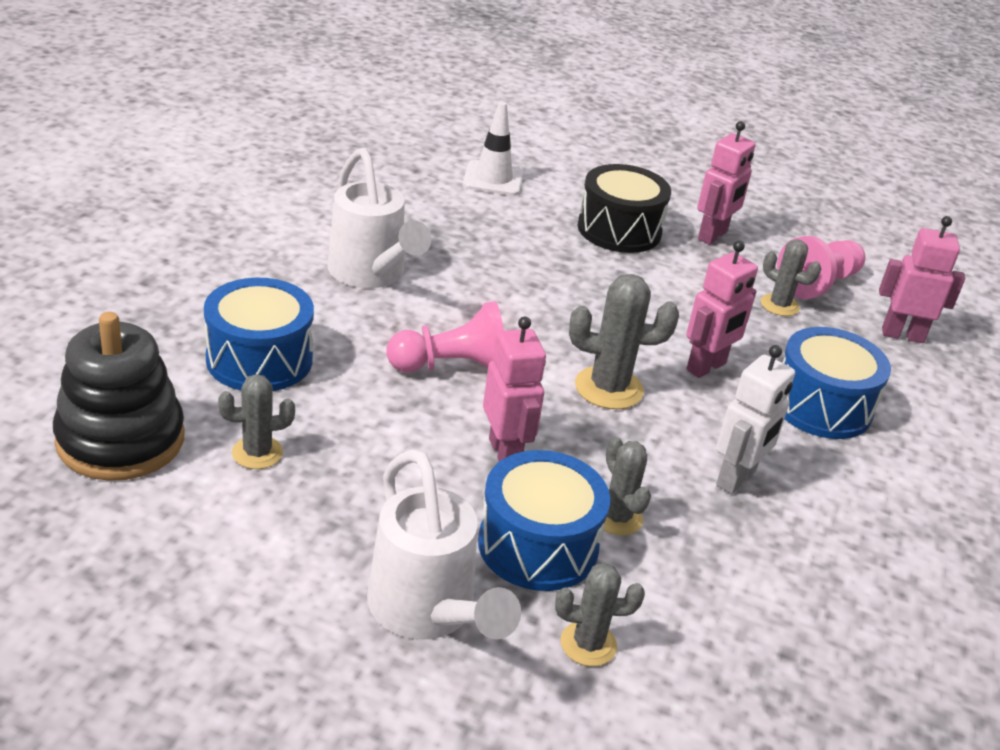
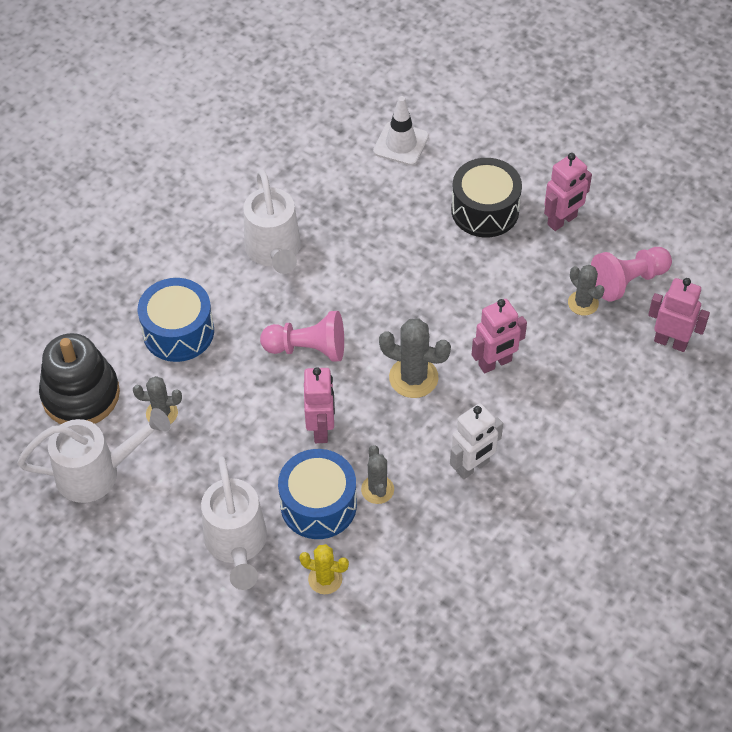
camera: 20 degrees right, 20 degrees up
grey cactus [555,563,645,666] -> yellow cactus [299,544,349,594]
blue drum [782,327,891,439] -> none
none -> white watering can [17,408,170,503]

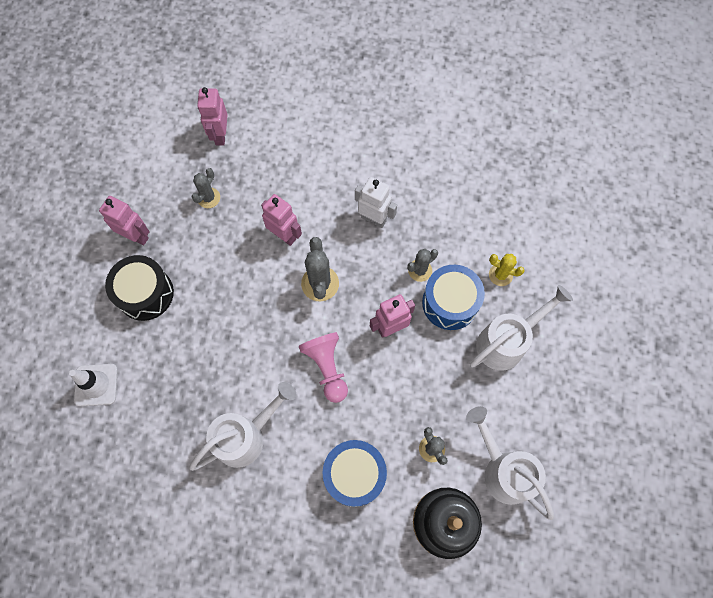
camera: 115 degrees left, 15 degrees up
yellow cactus [299,544,349,594] -> yellow cactus turned 60 degrees counterclockwise [489,254,525,286]
pink pawn [591,247,672,302] -> none

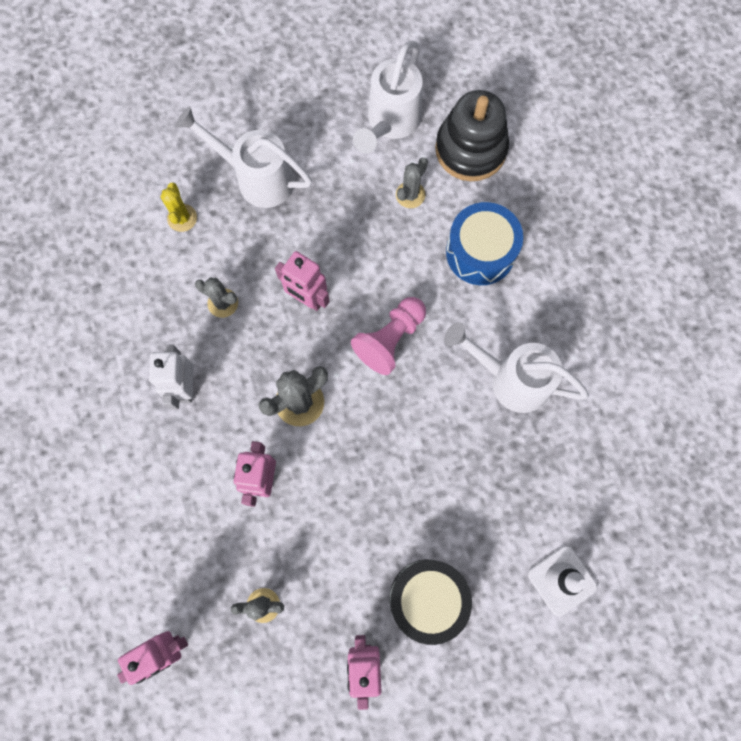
camera: 120 degrees left, 5 degrees up
blue drum [422,265,485,330] -> none

